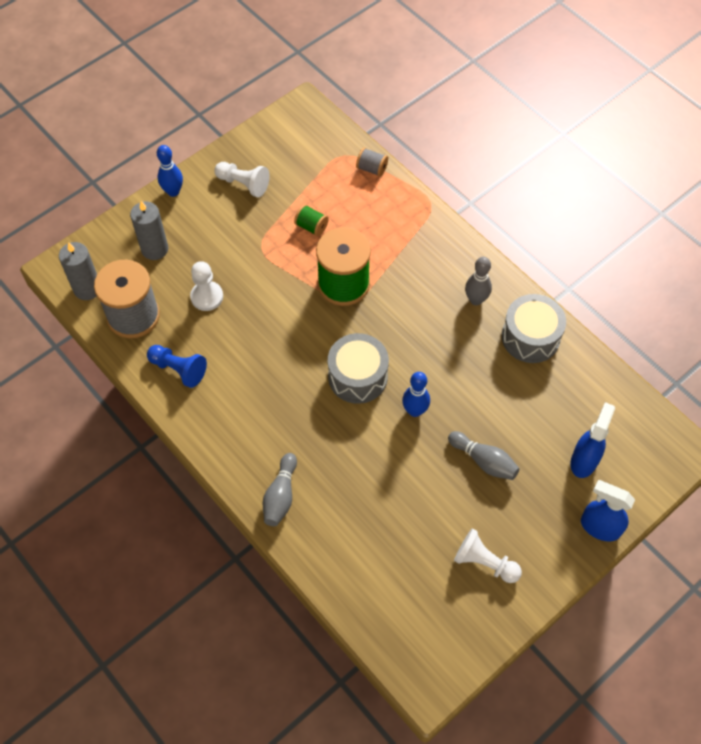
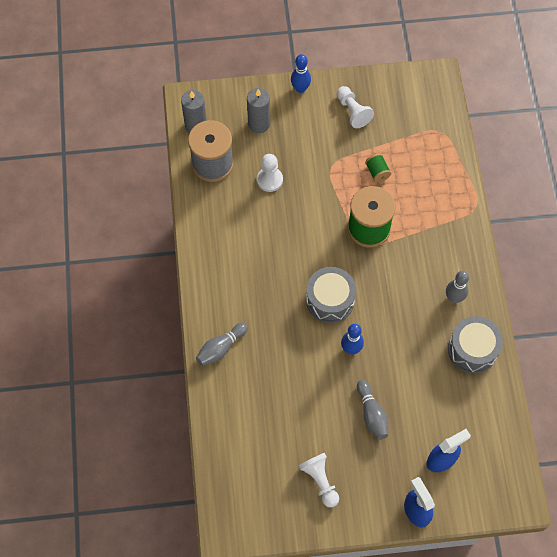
camera: 35 degrees right, 5 degrees up
blue pawn [147,345,207,388] -> none
grey spool [356,148,388,177] -> none

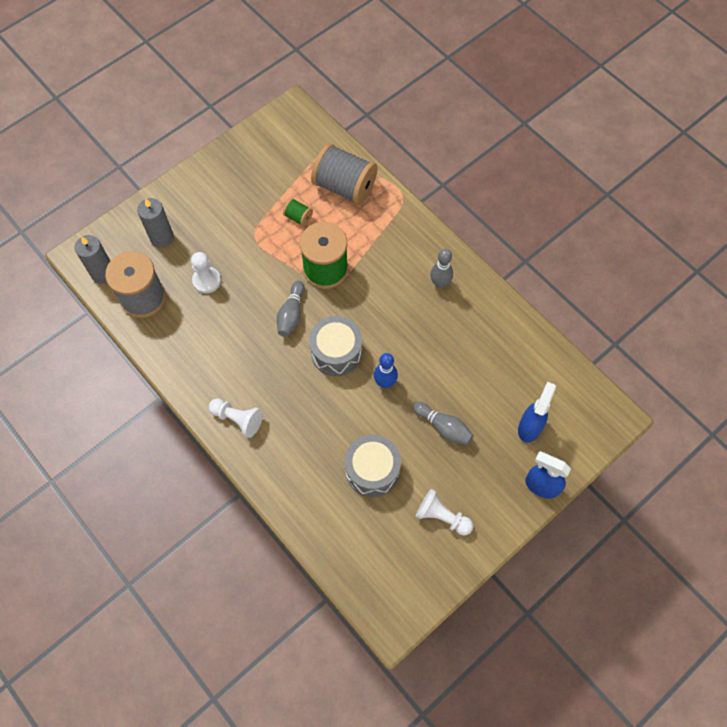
camera: 35 degrees left, 0 degrees up
grey bowling pin [196,323,248,366] -> grey bowling pin moved to [277,281,305,337]
blue bowling pin [291,54,311,93] -> none
white pawn [337,86,374,128] -> white pawn moved to [208,398,263,438]
grey drum [448,316,503,373] -> grey drum moved to [345,434,401,497]
none -> grey spool [311,143,377,205]

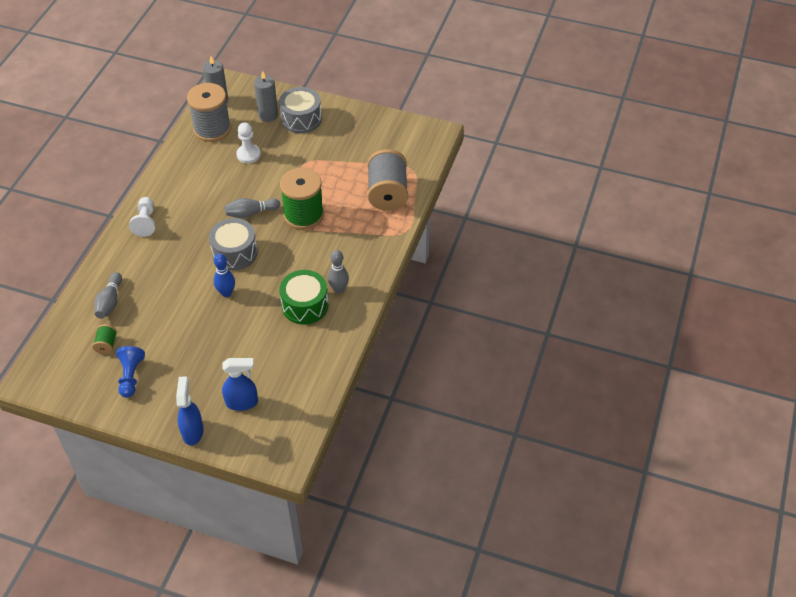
camera: 60 degrees right, 15 degrees down
green spool [283,198,313,226] -> green spool moved to [92,324,117,354]
grey drum [345,434,401,497] -> grey drum moved to [279,87,322,133]
grey bowling pin [413,402,474,445] -> grey bowling pin moved to [94,272,122,319]
white pawn [416,489,473,536] -> blue pawn [116,346,145,398]
none -> green drum [279,270,328,324]

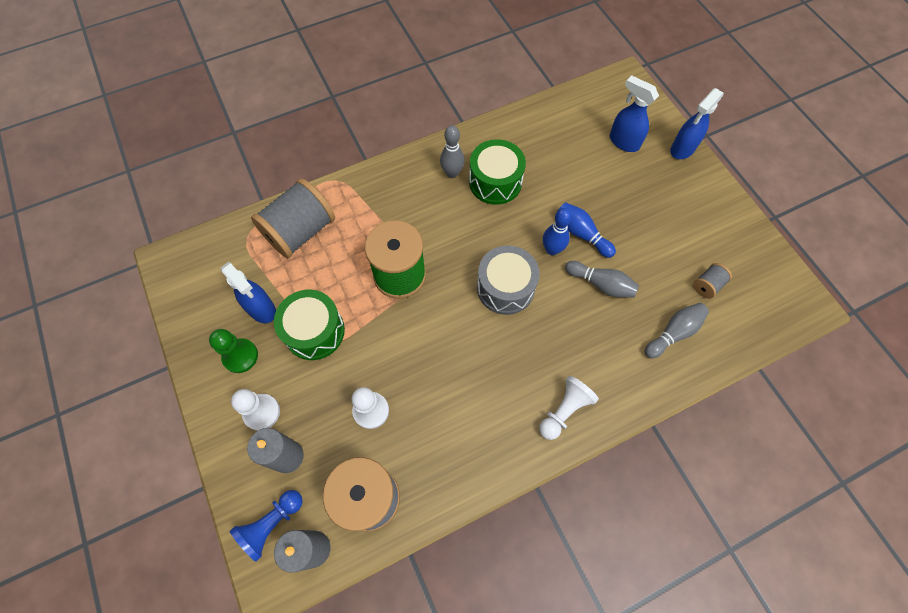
camera: 135 degrees left, 15 degrees up
green spool [92,324,117,354] -> grey spool [693,263,732,299]
blue pawn [116,346,145,398] -> blue pawn moved to [230,490,303,562]
grey bowling pin [225,198,280,218] -> grey bowling pin moved to [565,261,639,298]
grey drum [279,87,322,133] -> white pawn [231,389,280,431]
none -> green pawn [209,329,258,373]
none -> blue spray bottle [220,262,276,323]
none -> green drum [274,290,345,360]
none -> blue bowling pin [558,202,616,258]

